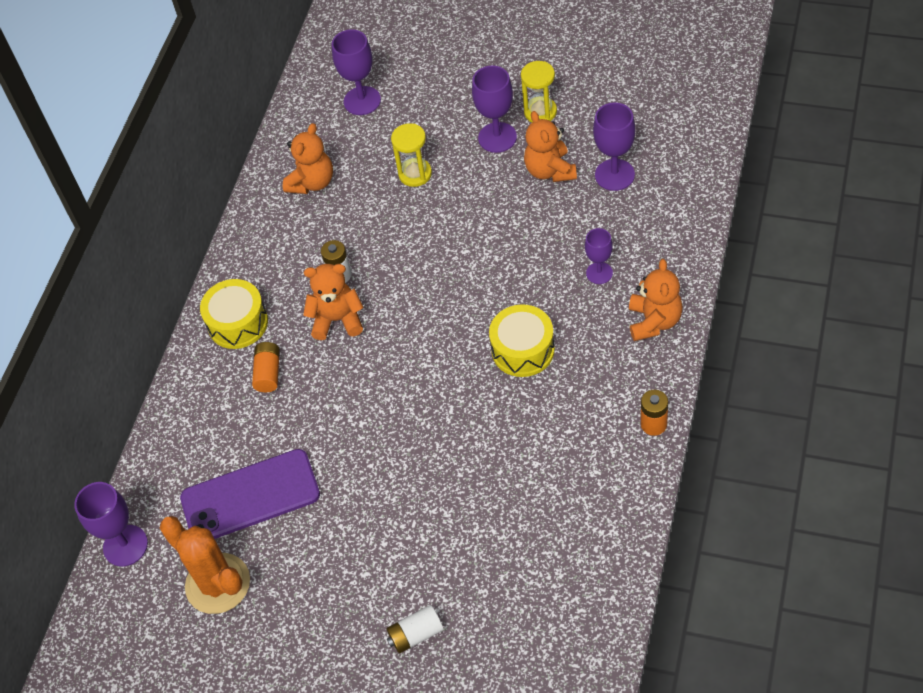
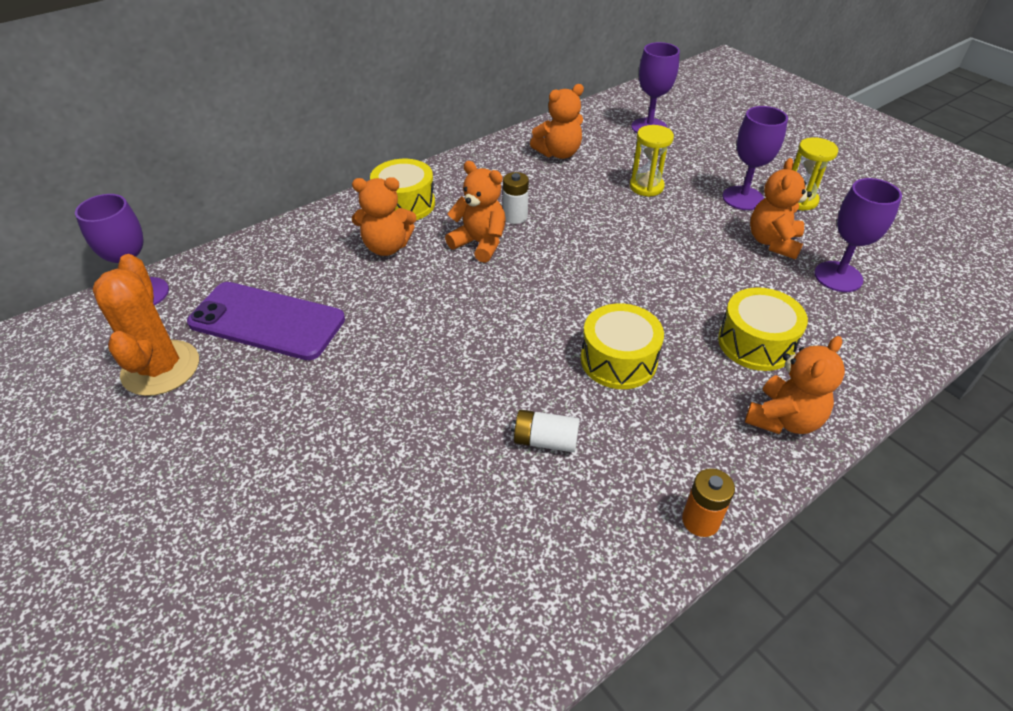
camera: 30 degrees right, 10 degrees down
orange battery [252,342,280,392] -> orange teddy bear [352,177,416,256]
white battery [386,605,443,653] -> white battery moved to [511,410,580,452]
purple goblet [585,228,613,284] -> yellow drum [718,287,808,371]

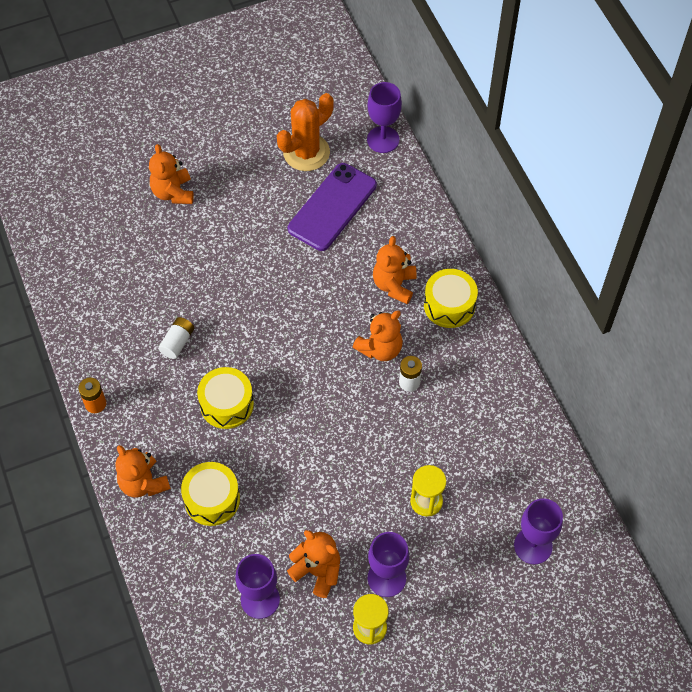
camera: 105 degrees right, 15 degrees up
orange cactus [92,254,199,396] -> orange cactus turned 45 degrees counterclockwise [277,93,334,171]
orange teddy bear [530,84,584,159] -> orange teddy bear moved to [149,144,194,204]

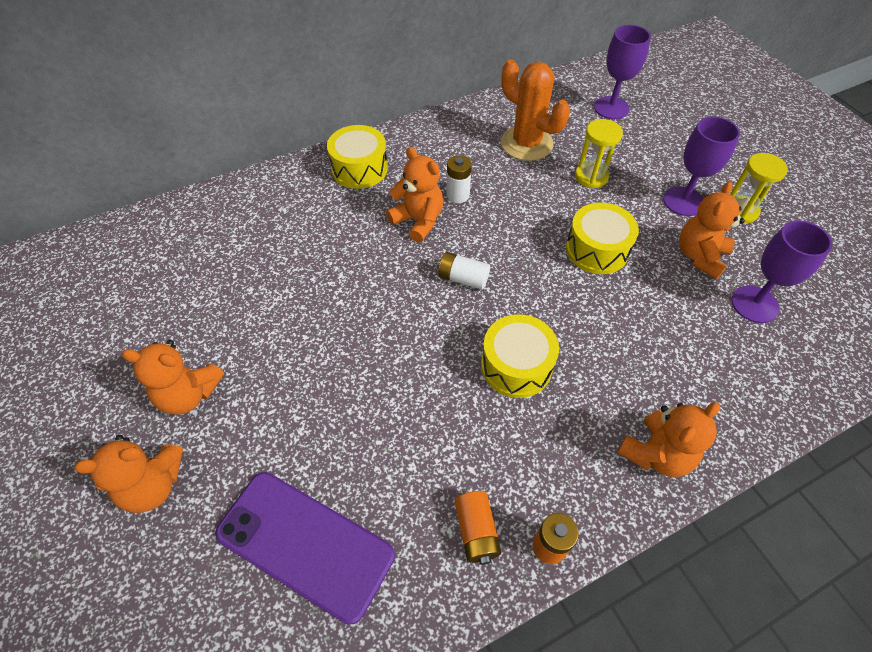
camera: 95 degrees left, 5 degrees down
white battery [158,317,194,359] -> white battery moved to [437,252,490,290]
yellow drum [181,462,240,526] -> yellow drum moved to [566,202,639,274]
orange cactus [277,93,334,171] -> orange cactus moved to [501,60,570,161]
purple phone [288,163,377,251] -> purple phone moved to [215,472,395,625]
purple goblet [367,82,402,153] -> none
orange teddy bear [373,236,416,304] -> orange teddy bear moved to [122,340,224,415]
none -> orange battery [455,491,501,565]

